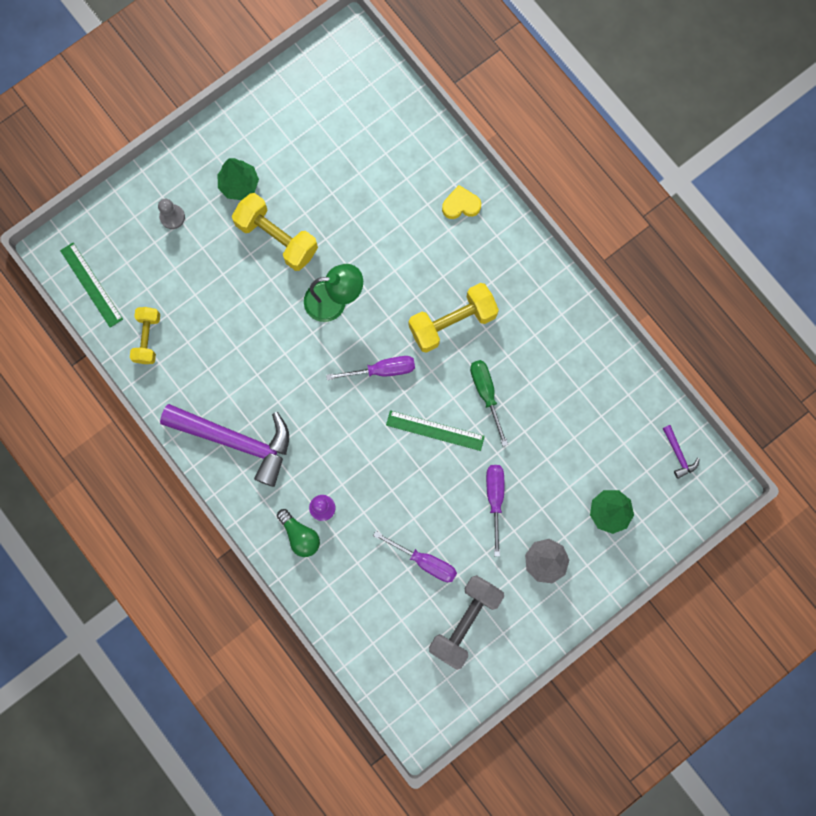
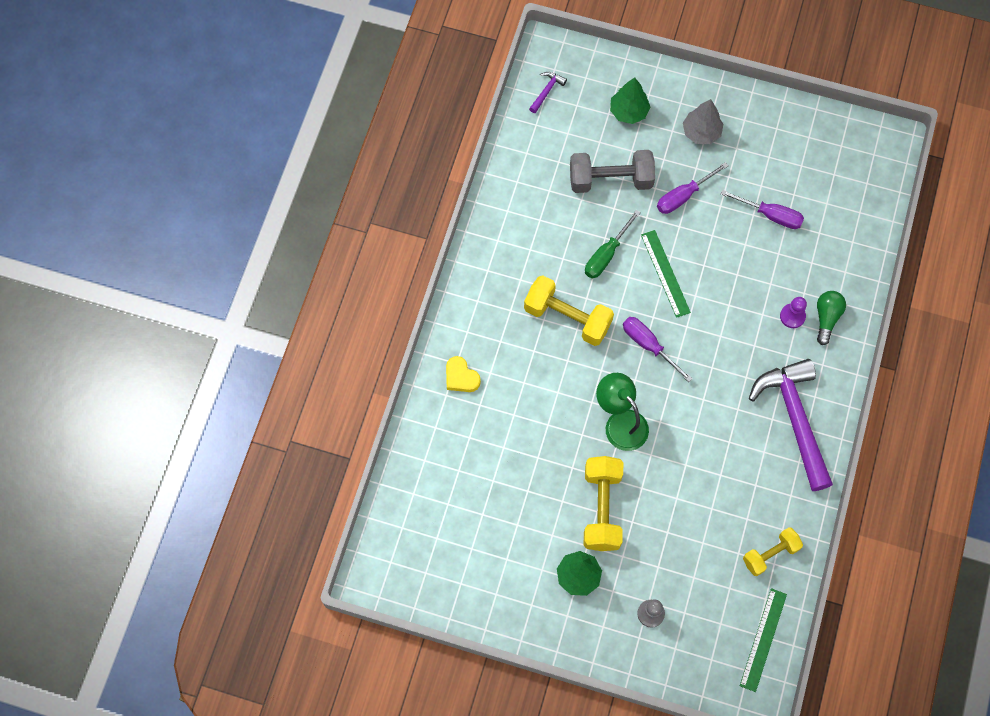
camera: 125 degrees left, 10 degrees down
purple screwdriver [373,531,457,582] -> purple screwdriver turned 120 degrees clockwise [721,190,804,229]
grey dumbbell [429,575,504,670] -> grey dumbbell moved to [570,150,655,193]

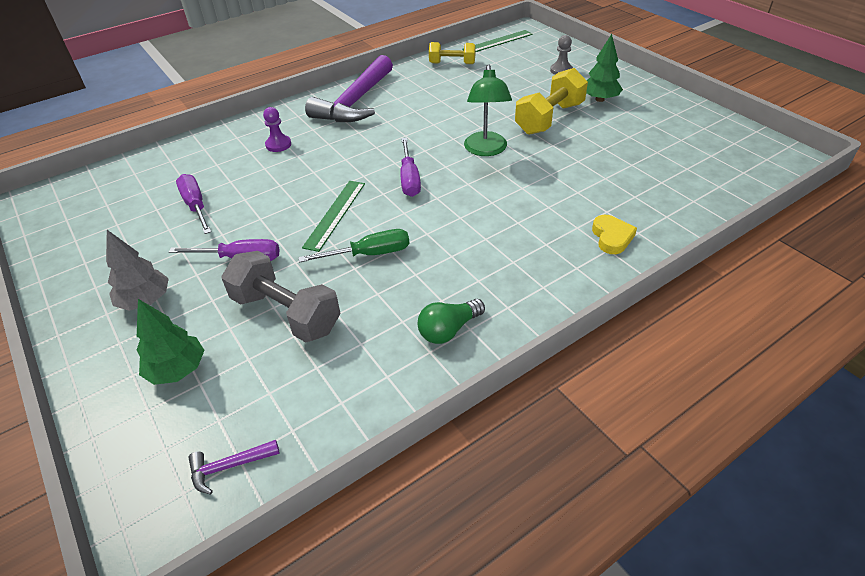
camera: 140 degrees left, 25 degrees down
yellow dumbbell [524,276,614,346] -> none
green light bulb [817,291,846,345] -> green light bulb moved to [418,299,485,344]

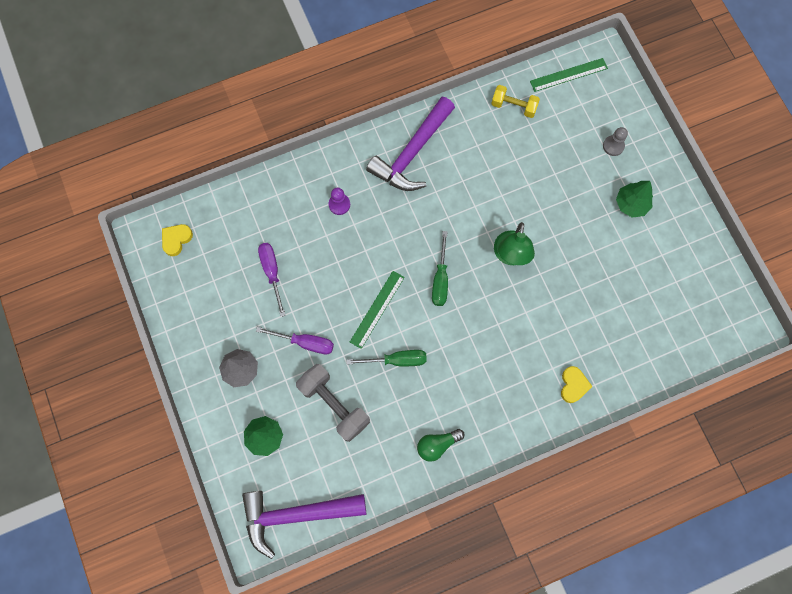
camera: 10 degrees right, 30 degrees up
purple hammer [189,440,280,494] -> purple hammer [242,491,366,559], size x2.48
purple screwdriver [400,138,421,197] -> green screwdriver [432,231,448,306]
yellow dumbbell [515,68,588,135] -> none
none -> yellow heart [162,224,193,256]

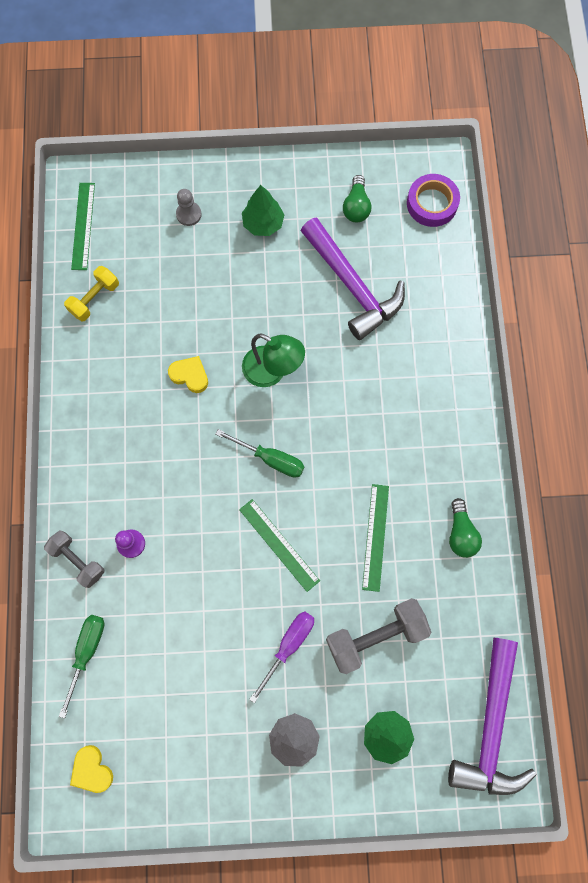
camera: 70 degrees left, 0 degrees up
purple screwdriver [258,243,286,317] -> none
green screwdriver [347,350,427,366] -> green screwdriver moved to [59,615,104,718]
purple hammer [366,97,455,191] -> purple hammer moved to [301,218,405,340]
yellow heart [561,366,593,403] -> yellow heart moved to [168,356,208,393]
none -> grey dumbbell [44,531,105,588]
none -> green light bulb [343,175,371,222]
none -> green ruler [362,484,389,592]
none -> purple tape [407,174,460,227]

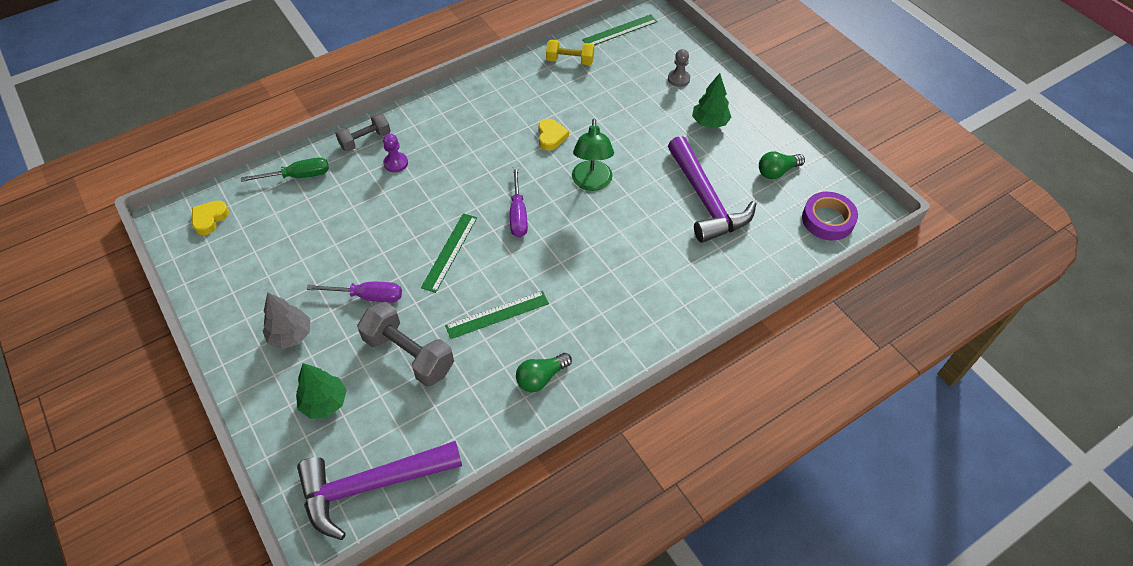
camera: 60 degrees right, 20 degrees down
grey dumbbell [44,531,105,588] -> grey dumbbell turned 45 degrees clockwise [335,113,391,152]
green screwdriver [216,429,305,478] -> purple screwdriver [510,167,528,237]
purple hammer [301,218,405,340] -> purple hammer turned 45 degrees counterclockwise [668,136,756,243]

